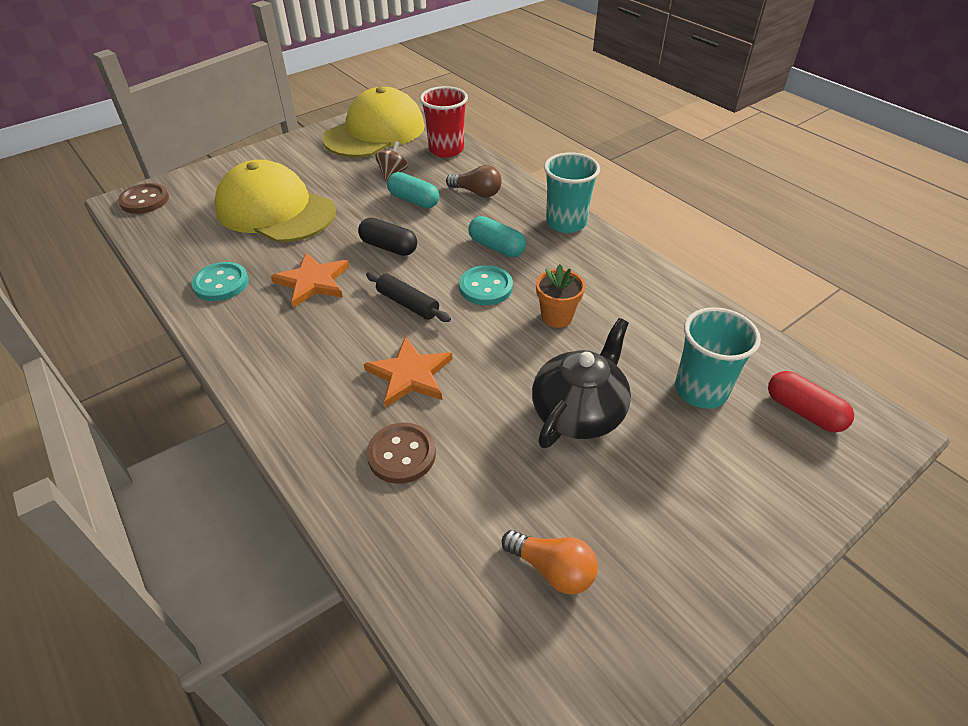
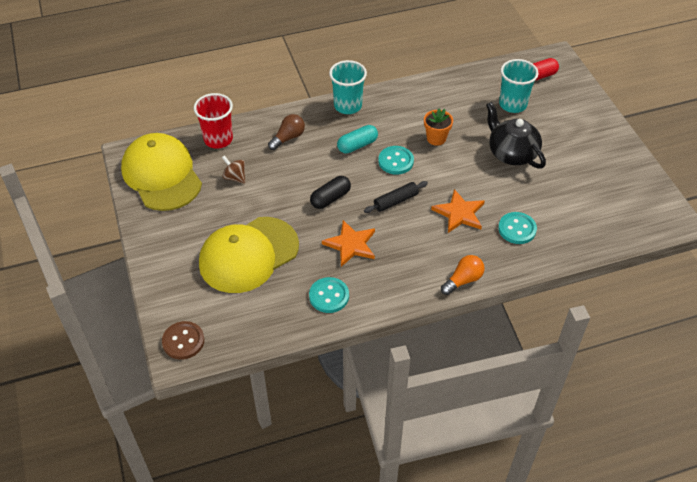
camera: 70 degrees left, 5 degrees up
brown button [367,423,436,484] -> turquoise button [498,212,537,244]
turquoise capsule [387,172,439,208] -> none
orange light bulb [501,530,598,594] -> orange light bulb moved to [441,255,485,295]

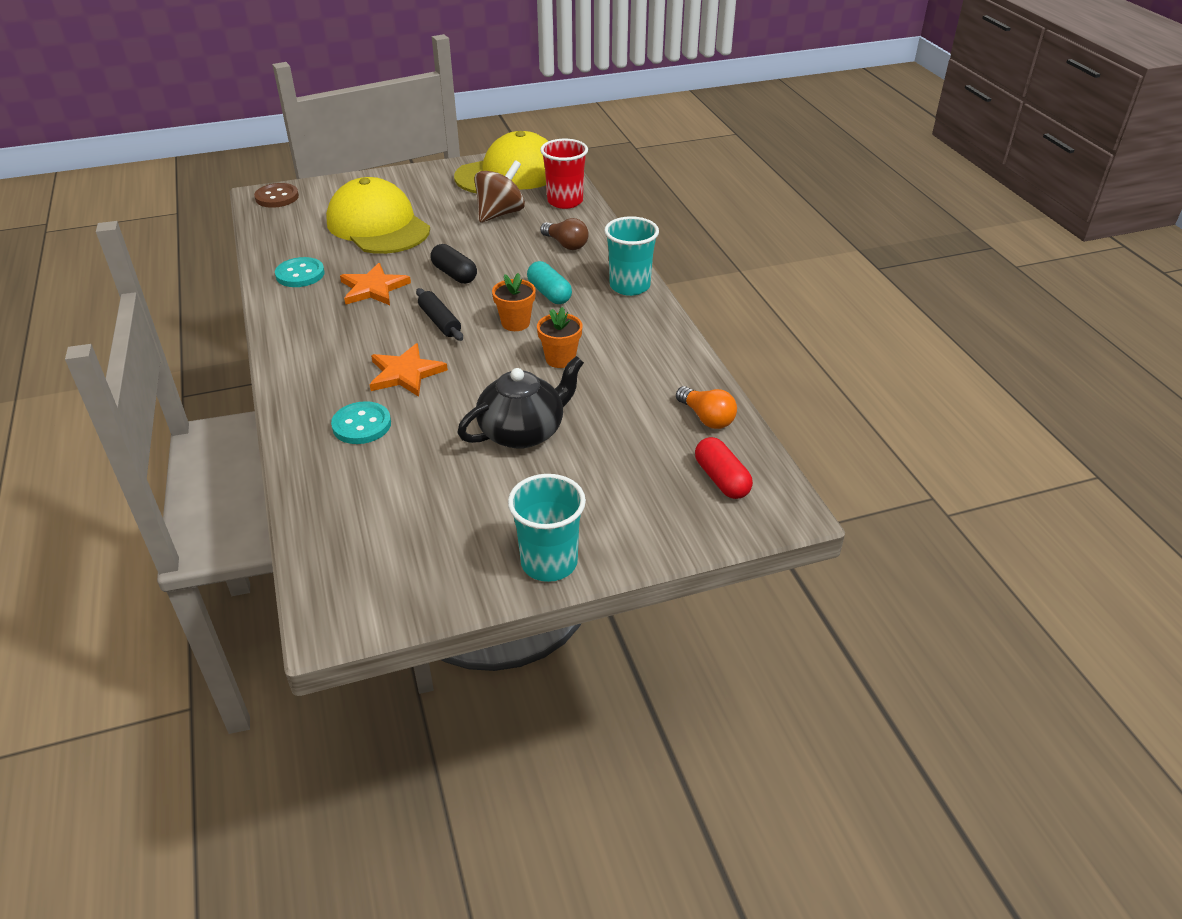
camera: 90 degrees right, 10 degrees down
brown spinning top [222,155,245,183] -> brown spinning top [474,160,525,223], size x1.72
turquoise button [378,146,414,175] -> orange flower pot [492,273,536,331]
orange light bulb [441,255,485,295] -> orange light bulb moved to [676,386,737,429]
turquoise cup [499,59,538,113] -> turquoise cup moved to [508,474,586,582]

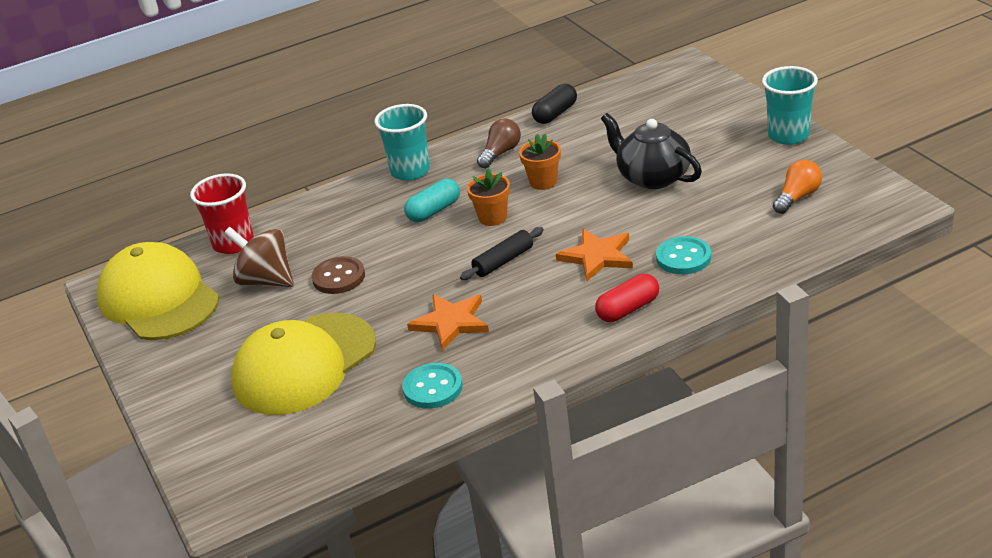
camera: 95 degrees left, 5 degrees down
brown button [254,183,299,208] -> brown button moved to [311,256,365,294]
black capsule [430,244,477,284] -> black capsule moved to [532,84,577,124]
brown light bulb [540,218,589,250] -> brown light bulb moved to [477,119,521,168]
orange light bulb [676,386,737,429] -> orange light bulb moved to [773,160,822,214]
red capsule [695,437,753,499] -> red capsule moved to [595,274,659,322]

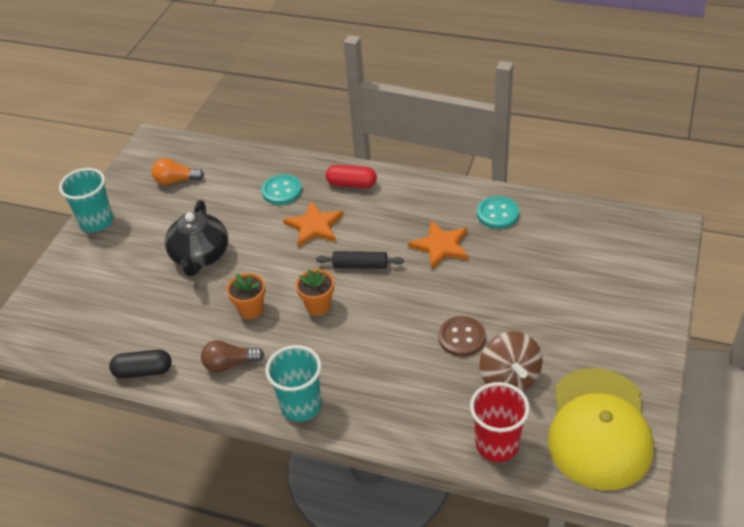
camera: 135 degrees left, 10 degrees up
yellow cap [231,313,376,415] -> none
turquoise capsule [404,179,460,222] -> none

